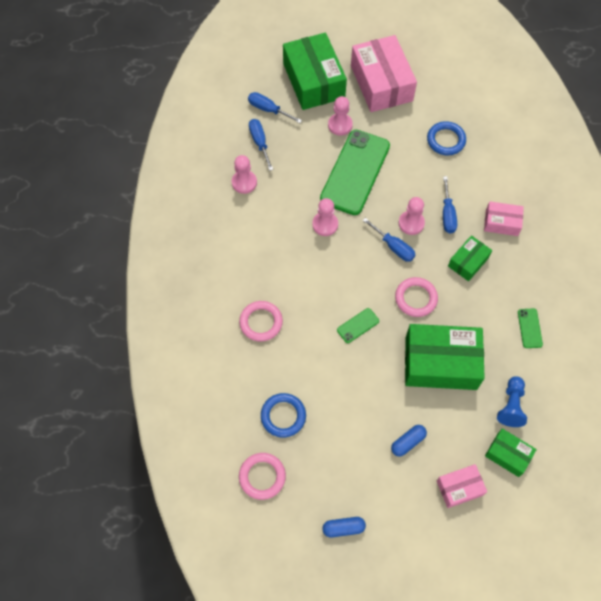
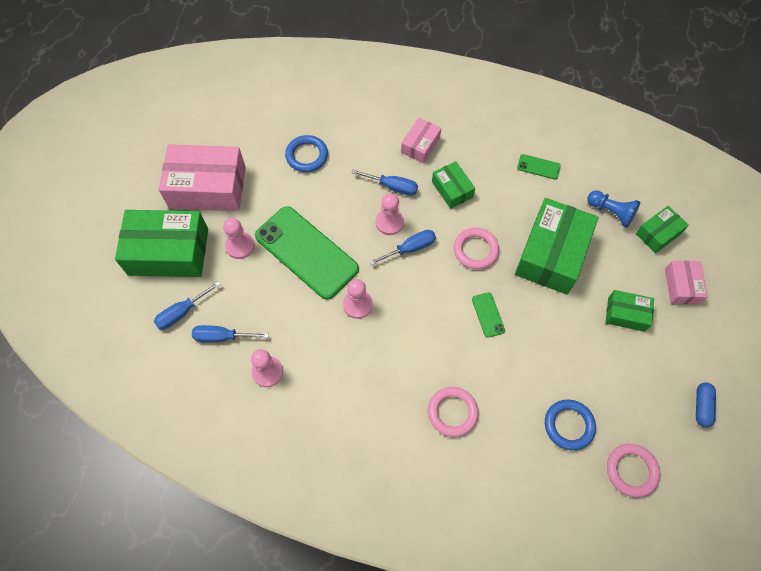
camera: 70 degrees left, 0 degrees up
blue capsule [391,425,427,457] -> green box [606,290,654,332]

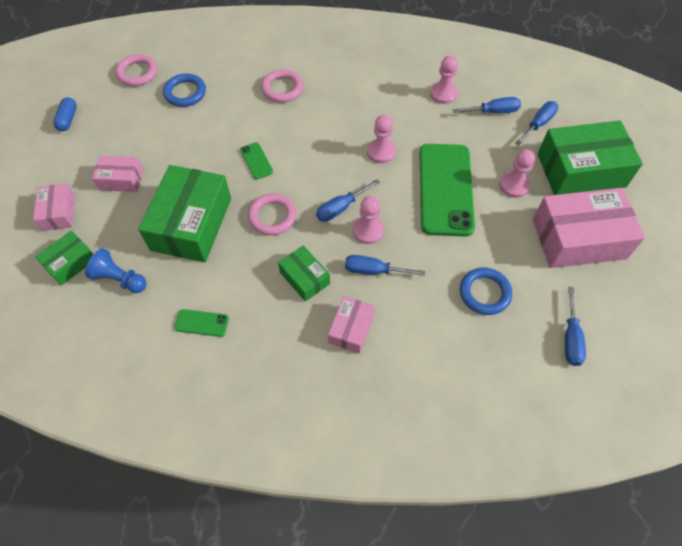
camera: 170 degrees right, 5 degrees down
green phone [255,206,359,300] -> green phone turned 60 degrees clockwise [419,144,475,237]
green box [606,290,654,332] -> pink box [92,156,143,192]
none -> blue screwdriver [565,287,586,366]

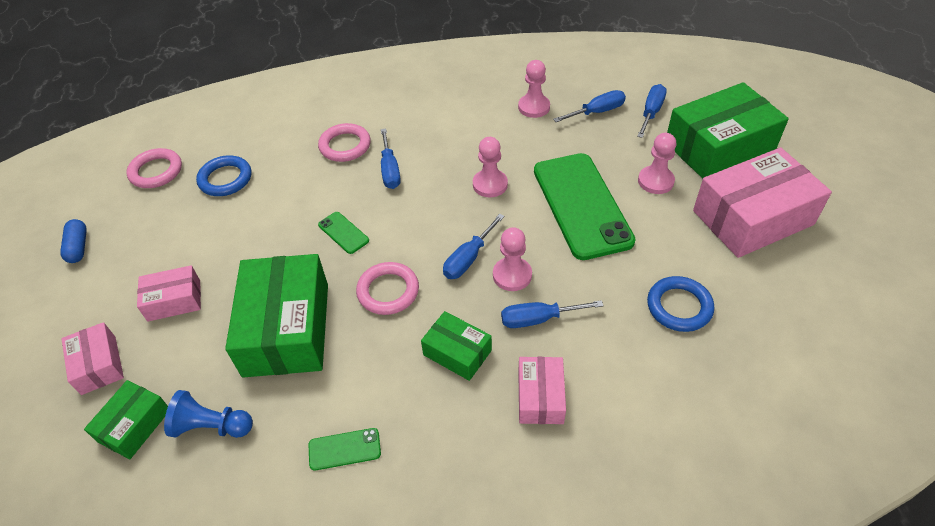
camera: 15 degrees left, 10 degrees down
blue screwdriver [565,287,586,366] -> blue screwdriver moved to [381,129,401,189]

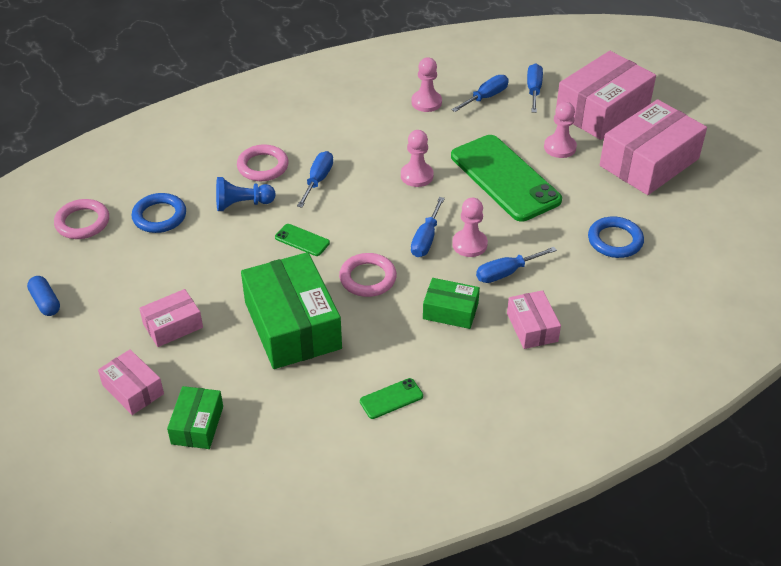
camera: 20 degrees left, 5 degrees down
blue pawn [164,390,253,438] -> blue pawn moved to [216,177,276,211]
blue screwdriver [381,129,401,189] -> blue screwdriver turned 135 degrees counterclockwise [297,151,333,208]
green box [667,82,789,179] -> pink box [556,51,656,140]

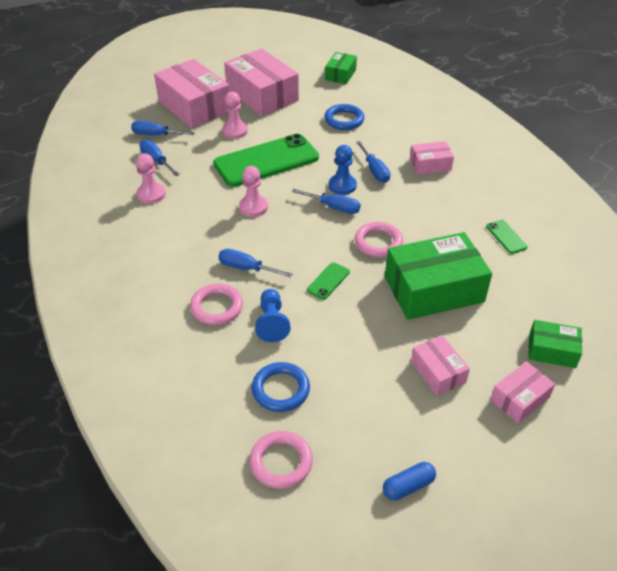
camera: 85 degrees left, 0 degrees up
green box [423,278,480,329] -> green box moved to [325,52,357,84]
pink pawn [452,198,488,257] -> blue pawn [329,145,357,195]

